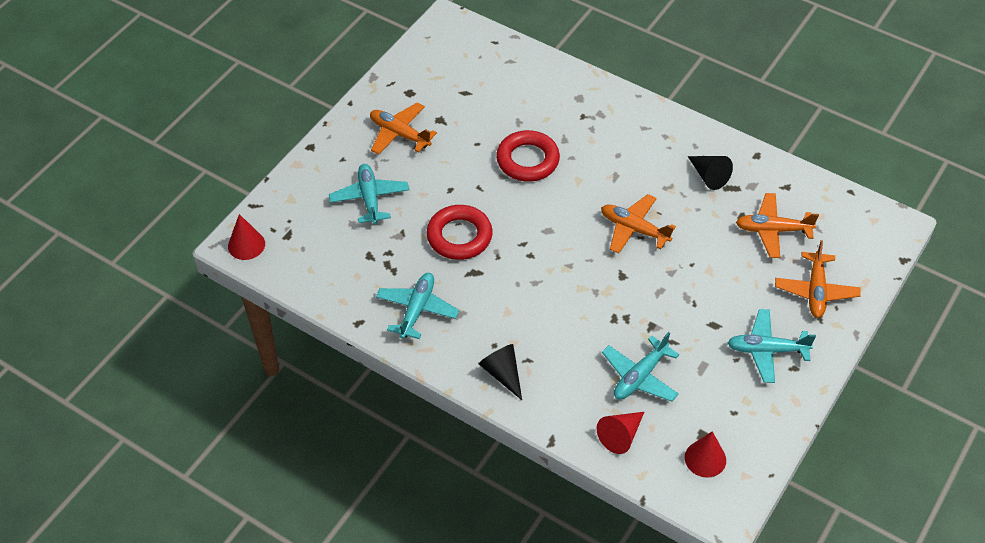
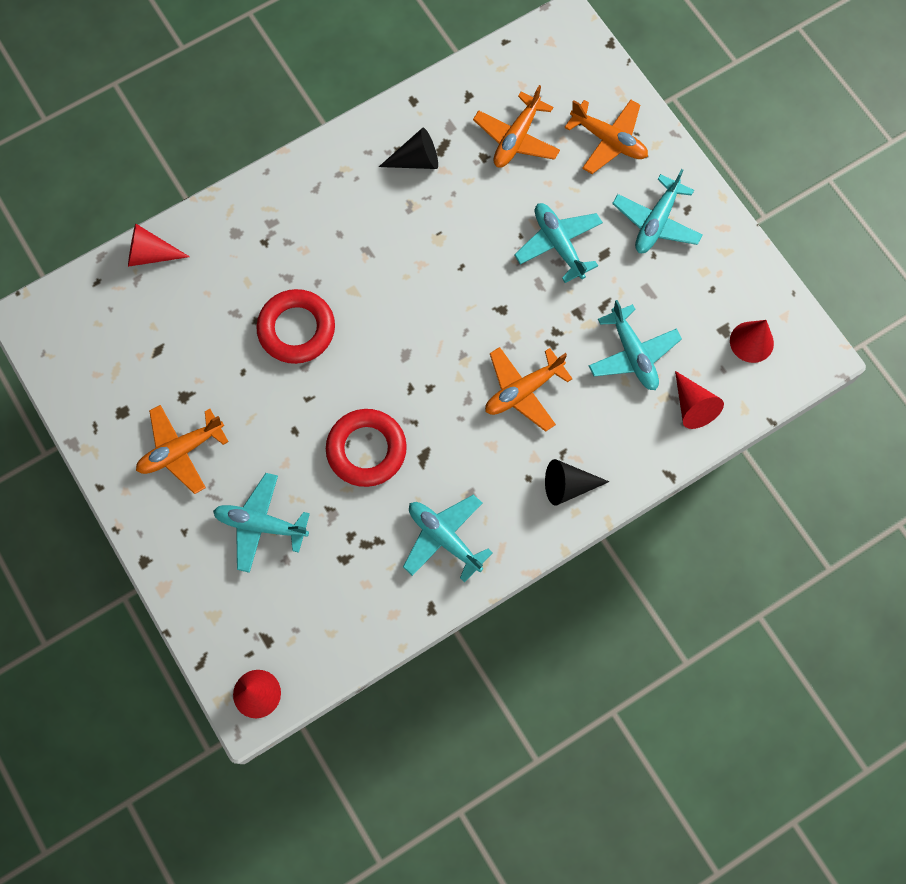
camera: 65 degrees left, 20 degrees up
orange plane [601,194,676,254] -> orange plane moved to [485,347,573,432]
none -> red cone [128,223,190,267]
none -> turquoise plane [514,203,603,283]

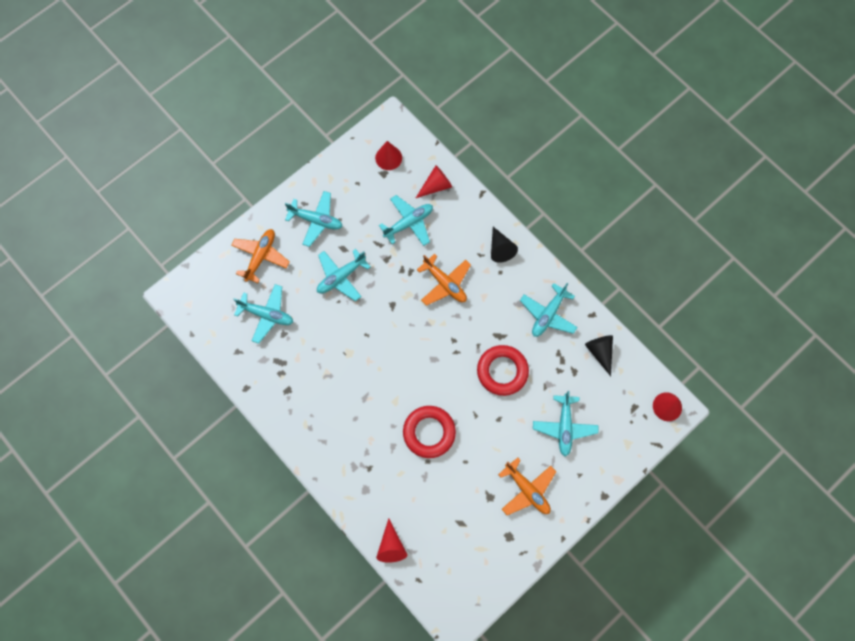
camera: 100 degrees left, 0 degrees up
black cone [379,128,438,169] -> black cone moved to [585,335,613,376]
orange plane [473,85,560,168] -> turquoise plane [233,284,293,344]

